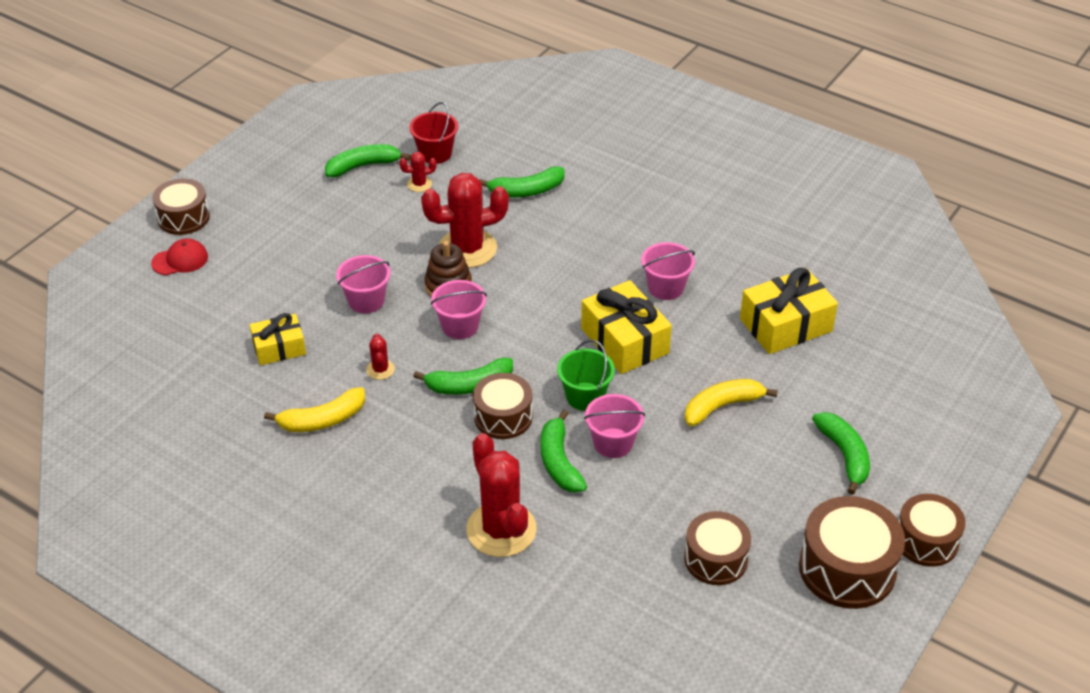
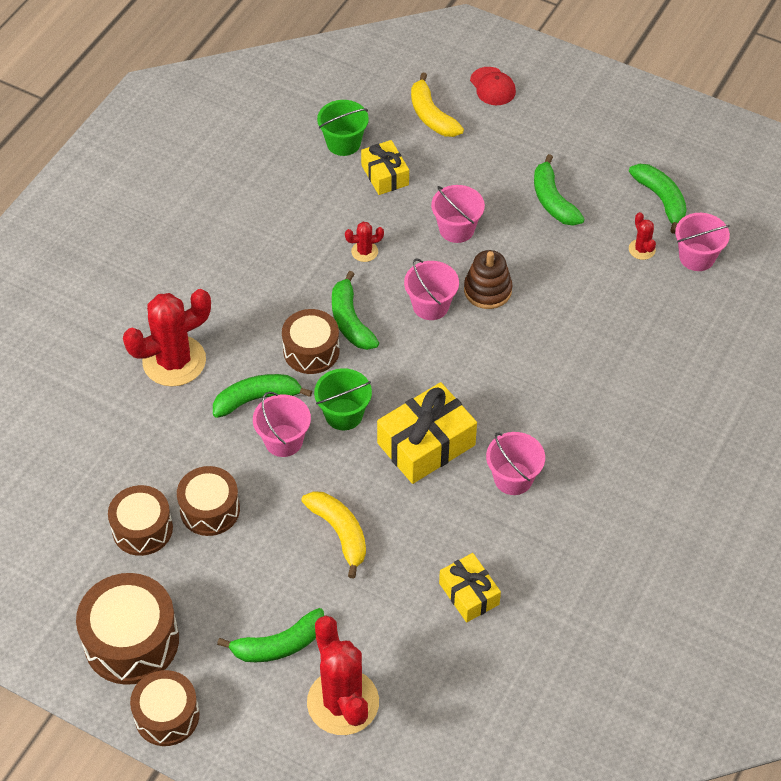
camera: 85 degrees right, 10 degrees up
brown drum [152,178,210,235] -> brown drum moved to [177,466,240,536]
yellow banana [264,387,365,432] -> yellow banana moved to [411,72,464,137]
red bucket [409,102,458,164] -> pink bucket [675,213,730,271]
red cactus [421,173,509,268] -> red cactus moved to [307,615,379,735]
green banana [479,166,564,198] -> green banana moved to [534,154,585,226]
yellow gift [740,268,838,354] -> yellow gift [439,553,501,622], size x0.62
none -> green bucket [317,100,369,156]

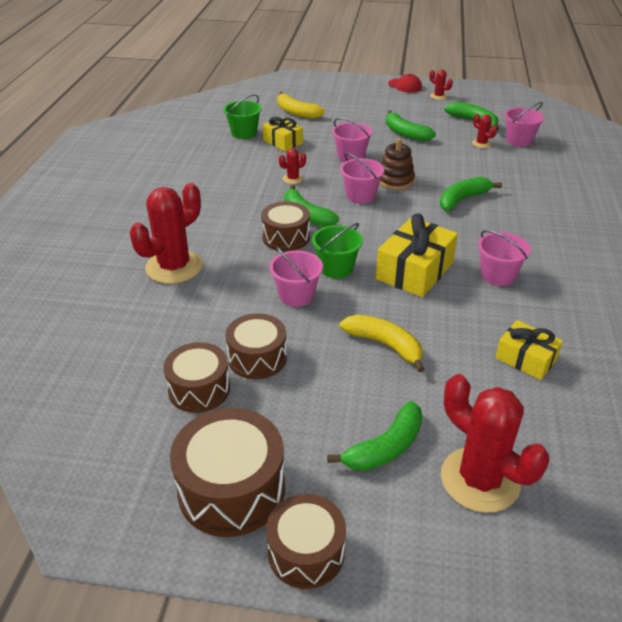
camera: 20 degrees left, 15 degrees down
green banana [213,374,312,418] -> green banana moved to [440,177,502,211]
red cap [470,67,516,105] -> red cap moved to [388,74,422,93]
none -> red cactus [429,69,453,100]

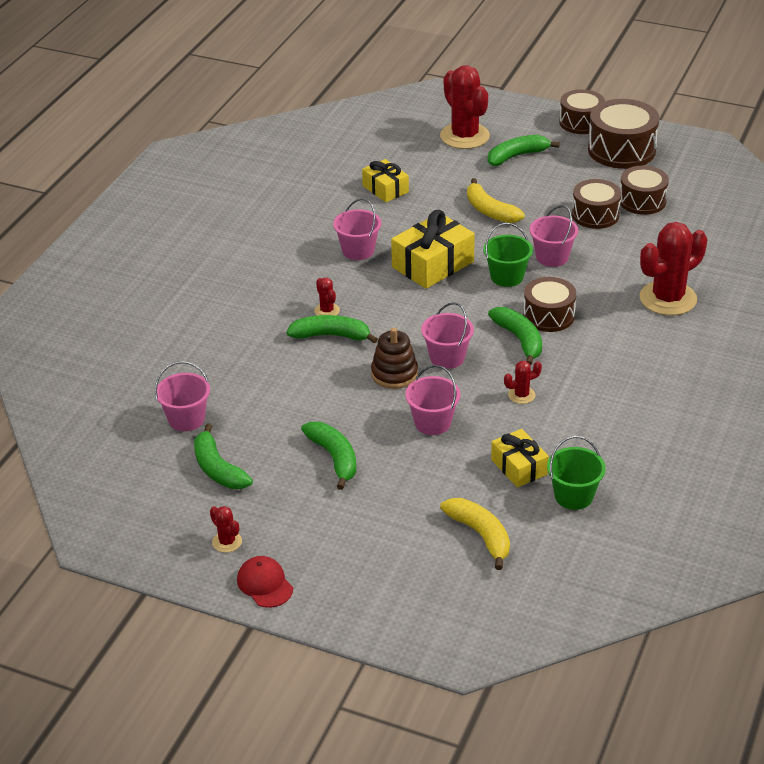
camera: 165 degrees left, 0 degrees up
green banana [440,177,502,211] -> green banana turned 150 degrees counterclockwise [286,315,378,344]
red cactus [472,114,497,148] -> red cactus moved to [314,278,340,316]

